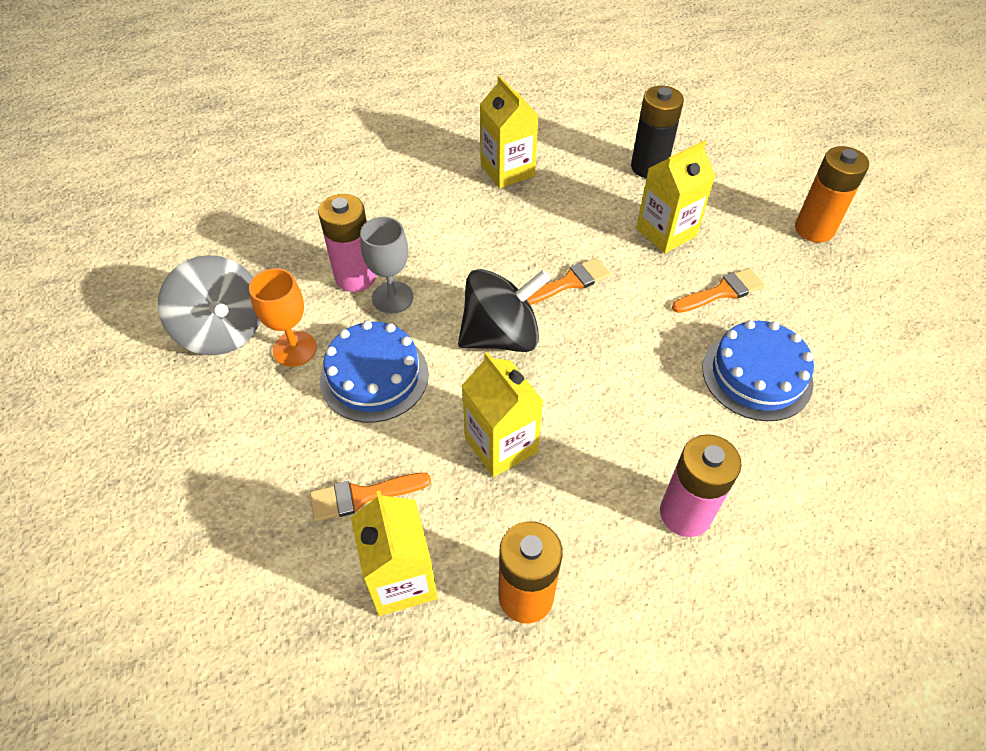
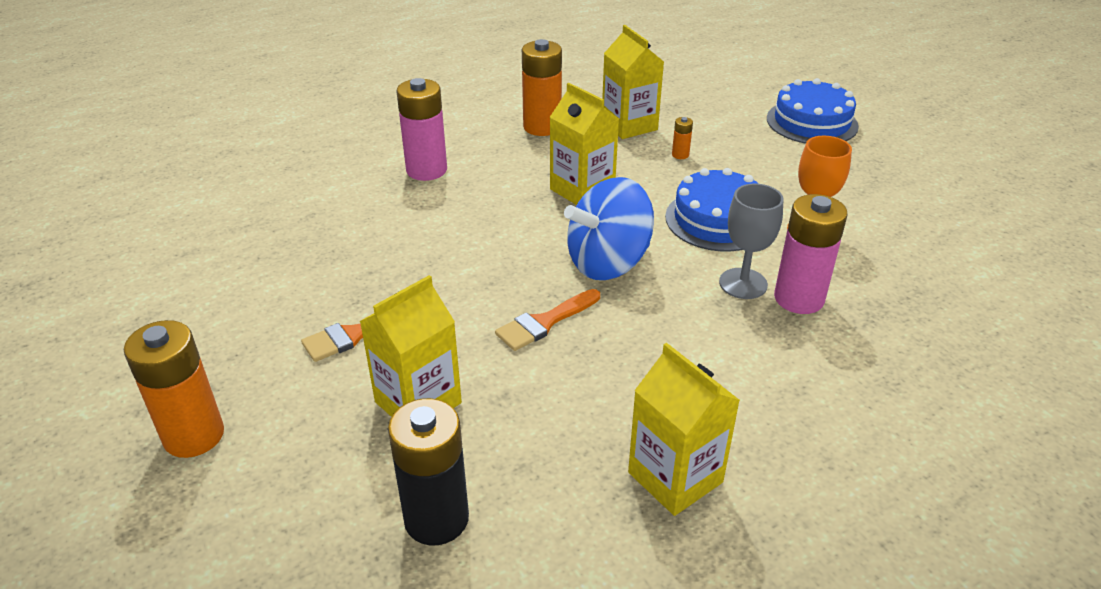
camera: 170 degrees right, 15 degrees down
grey spinning top [158,255,260,355] -> none
orange brush [310,473,431,522] -> orange battery [672,117,693,159]
black spinning top [458,269,551,352] -> blue spinning top [564,177,654,280]
blue cake [702,320,814,421] -> blue cake moved to [767,78,859,144]

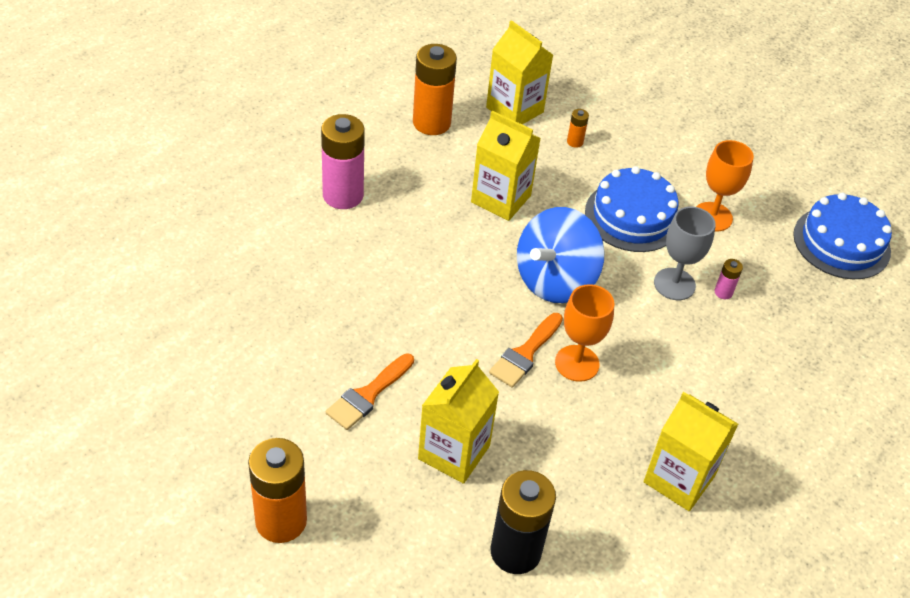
camera: 20 degrees left, 10 degrees up
blue cake [767,78,859,144] -> blue cake moved to [793,193,892,279]
pink battery [774,194,848,314] -> pink battery [715,259,743,299], size x0.44
none -> orange goblet [555,284,614,382]

